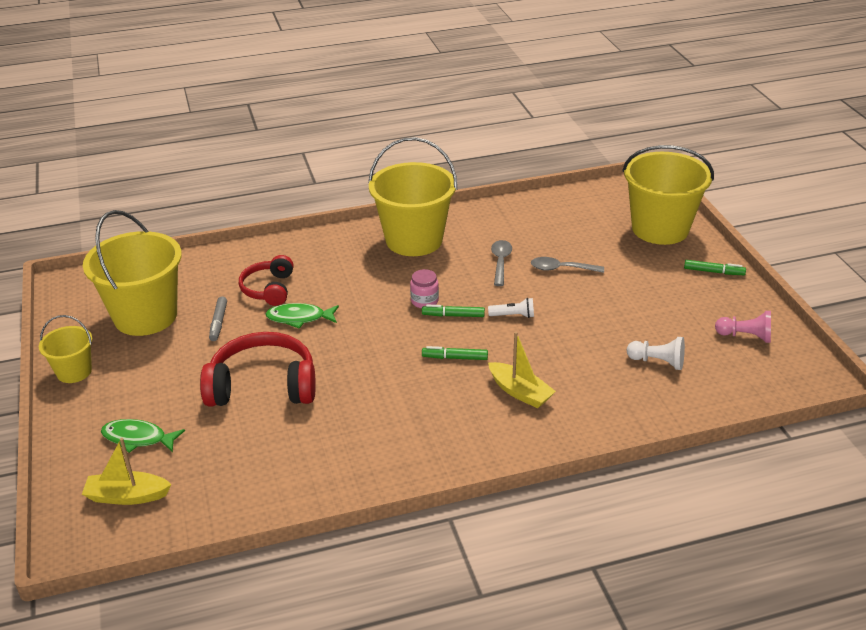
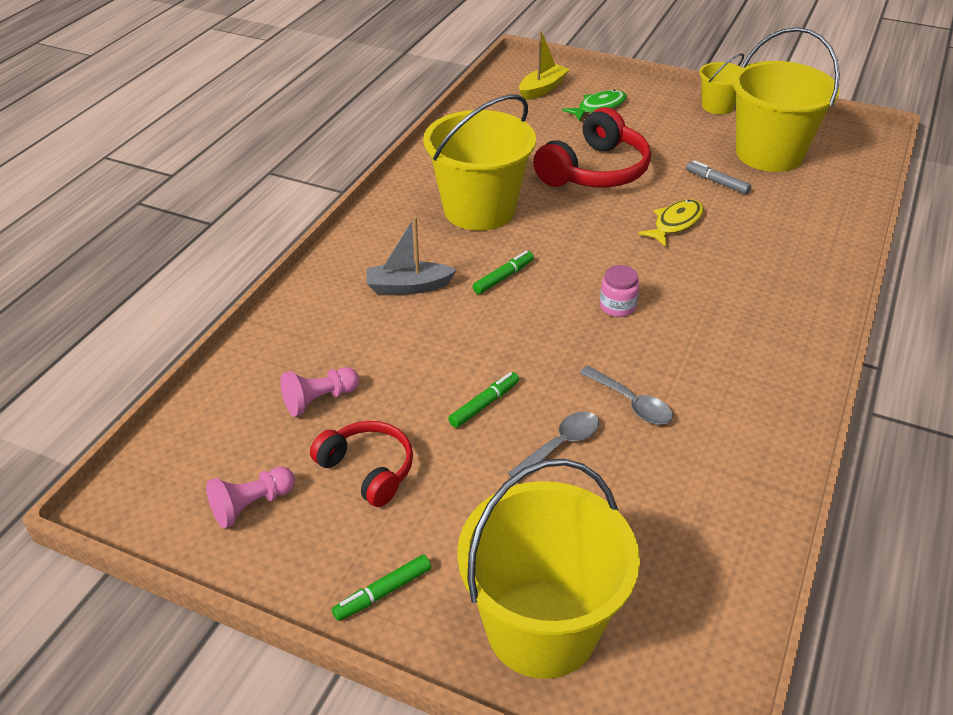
camera: 130 degrees right, 5 degrees up
red headphones [239,255,294,306] -> red headphones moved to [310,421,413,507]
green fish [265,303,339,328] -> yellow fish [638,199,704,247]
yellow bucket [368,137,457,256] -> yellow bucket moved to [423,95,536,231]
green marker [422,305,485,317] -> green marker moved to [448,372,519,428]
white flashlight [488,298,534,318] -> none
yellow boat [488,332,556,408] -> grey boat [366,216,457,294]
white pawn [627,337,685,370] -> pink pawn [280,367,359,417]

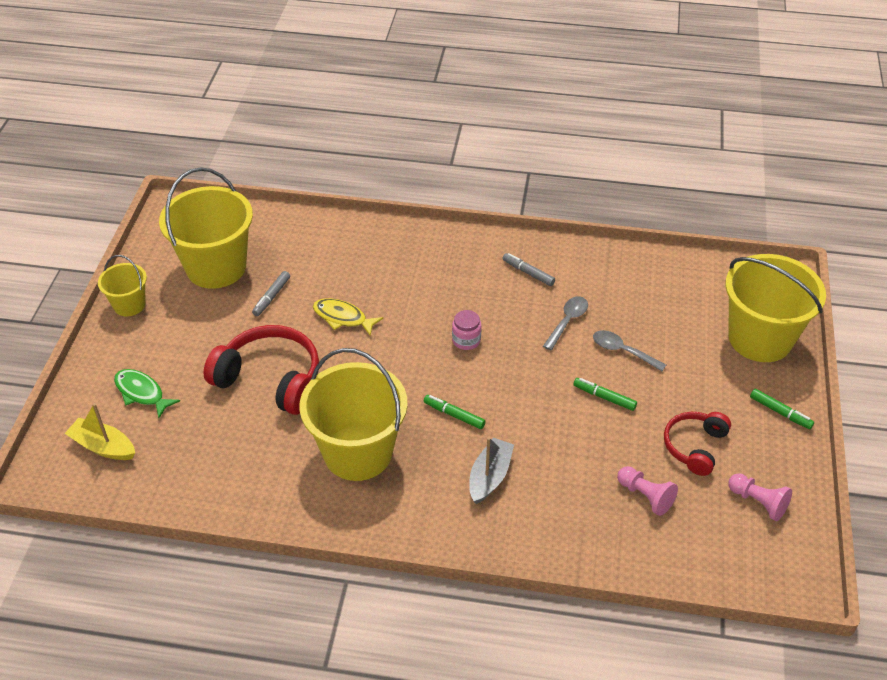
camera: 105 degrees left, 5 degrees up
grey boat [366,216,457,294] -> grey boat turned 135 degrees counterclockwise [469,437,514,504]
none -> grey marker [502,253,555,286]

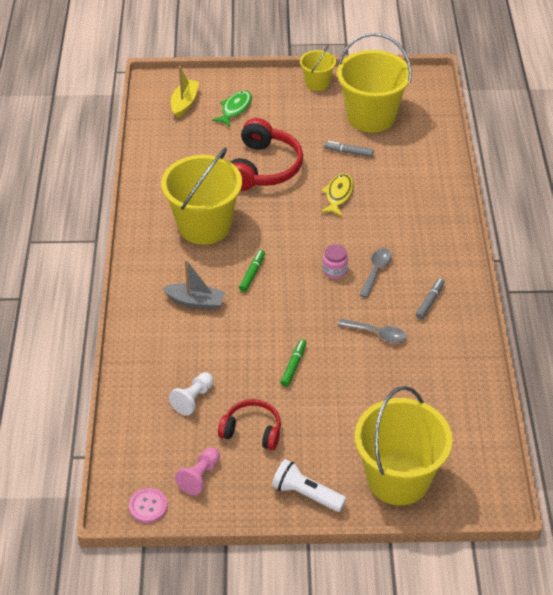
camera: 80 degrees right, 0 degrees up
grey spoon [593,330,666,371] -> grey spoon moved to [360,248,392,298]
pink pawn [617,466,678,516] -> white pawn [169,372,214,416]
green marker [750,389,814,429] -> white flashlight [272,459,347,512]
none -> pink button [129,488,168,523]

